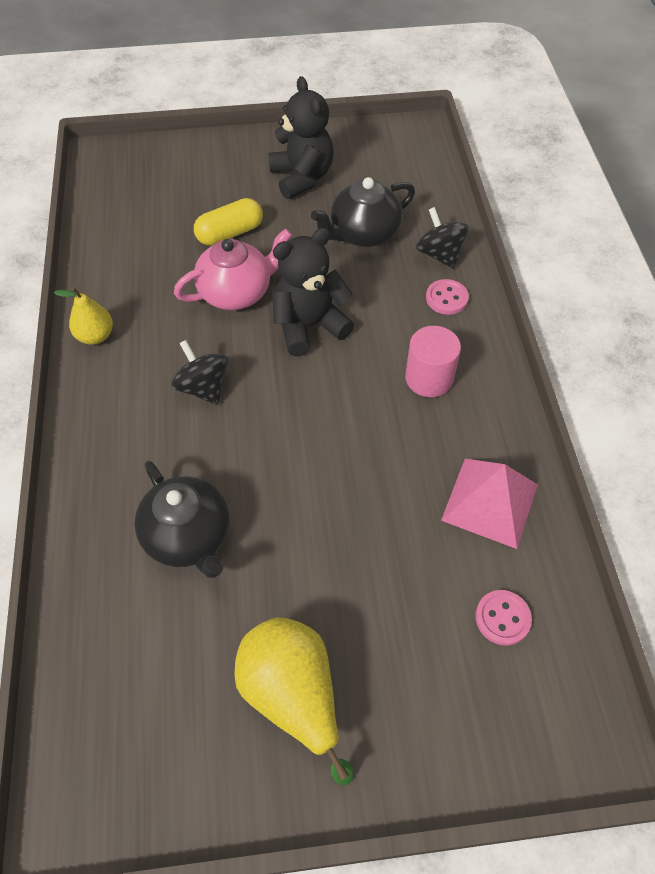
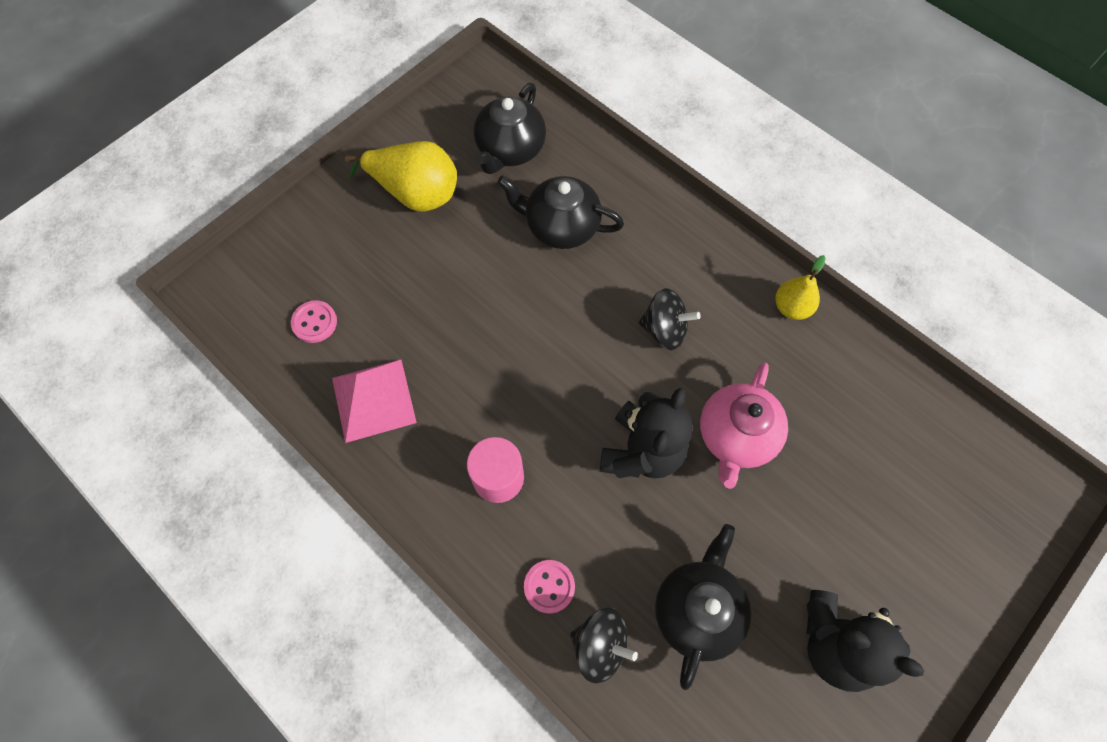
camera: 140 degrees right, 10 degrees up
yellow capsule [194,198,263,246] -> none
none -> black teapot [473,83,546,174]

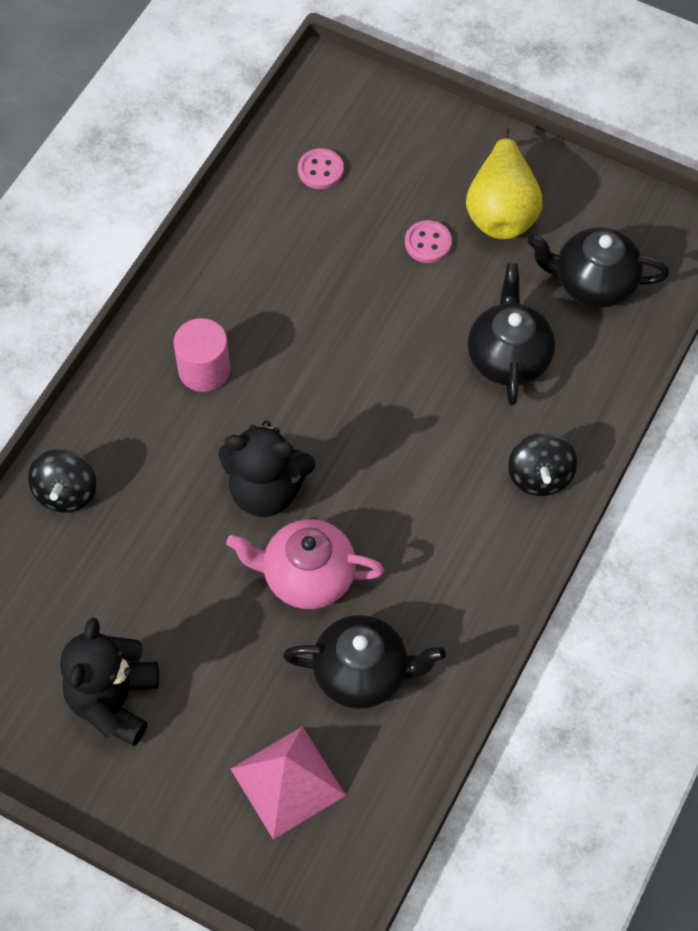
camera: 75 degrees right, 5 degrees down
pink pyramid [332,359,417,443] -> pink pyramid moved to [231,726,346,839]
pink button [524,560,575,614] -> pink button moved to [405,220,452,263]
black spinning top [638,288,701,350] -> black spinning top moved to [508,433,577,496]
black teapot [655,524,751,690] -> black teapot moved to [283,615,446,709]
yellow pear [775,255,826,320] -> none

